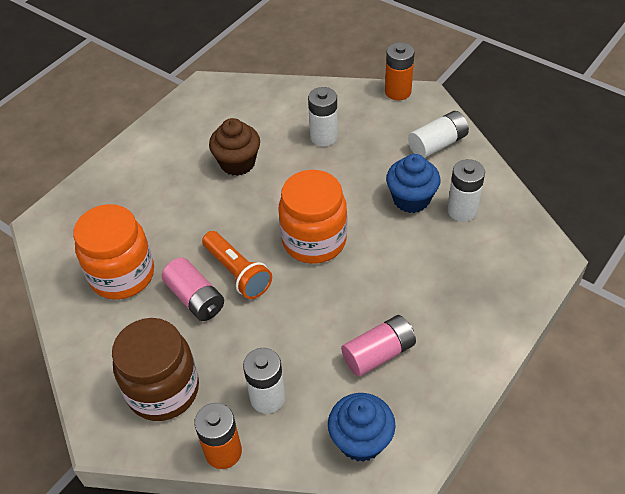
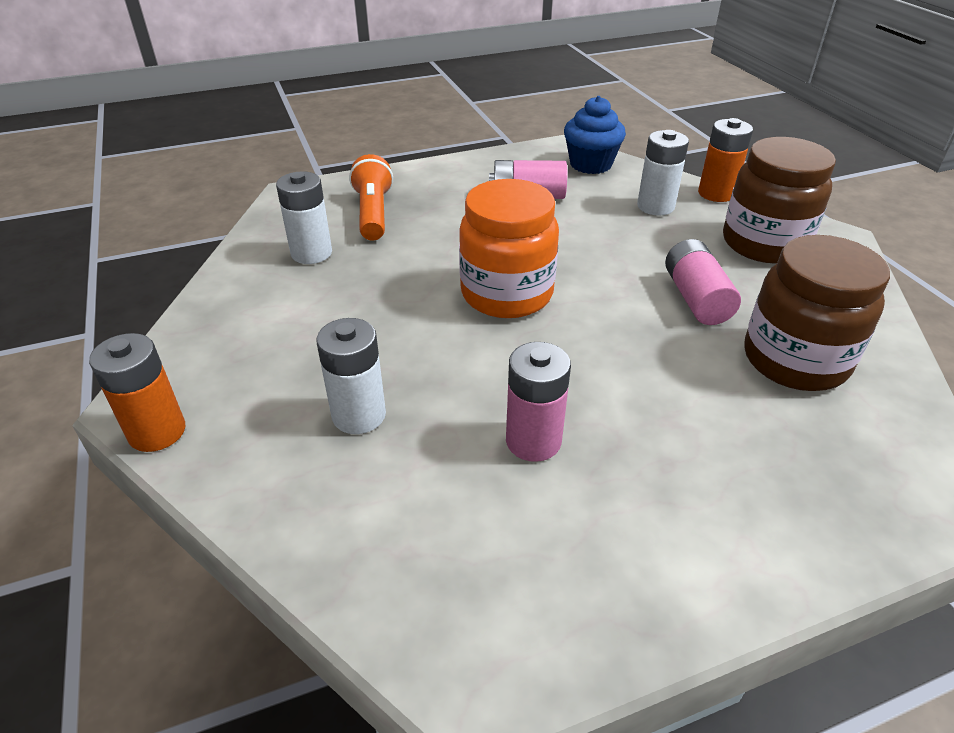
camera: 150 degrees left, 10 degrees down
orange jar [73,204,154,300] -> brown jar [744,235,890,391]
orange flashlight [202,231,272,299] -> orange flashlight moved to [349,154,393,241]
brown cupcake [209,118,260,176] -> pink battery [506,342,571,462]
blue cupcake [386,154,441,213] -> none
white battery [408,111,469,158] -> none

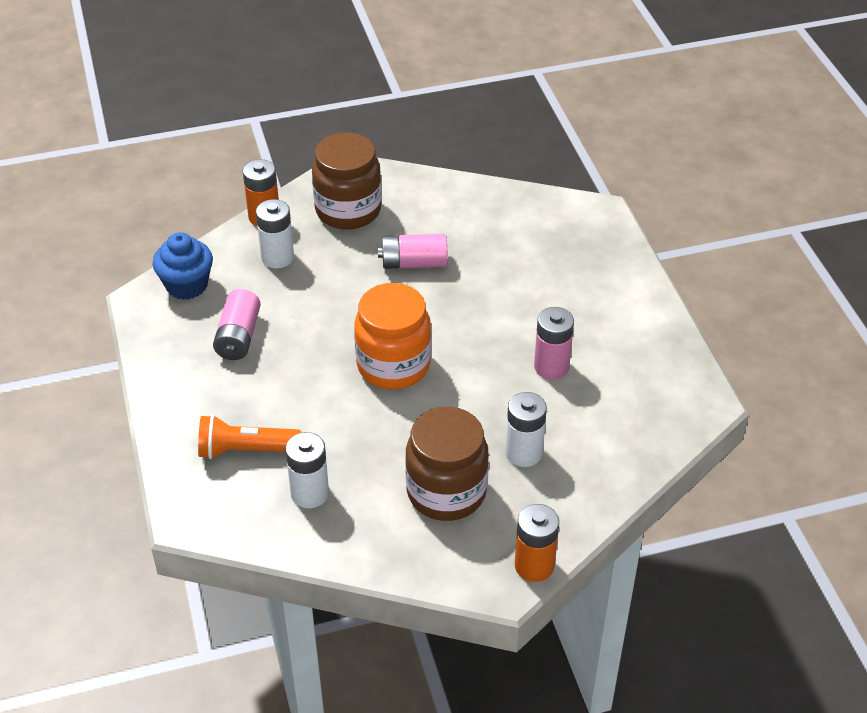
camera: 85 degrees left, 5 degrees up
brown jar [744,235,890,391] -> brown jar moved to [405,407,489,521]

